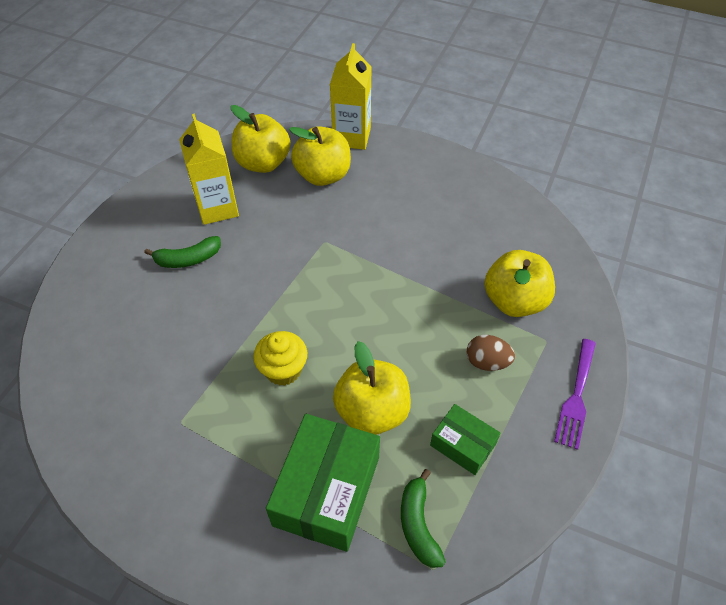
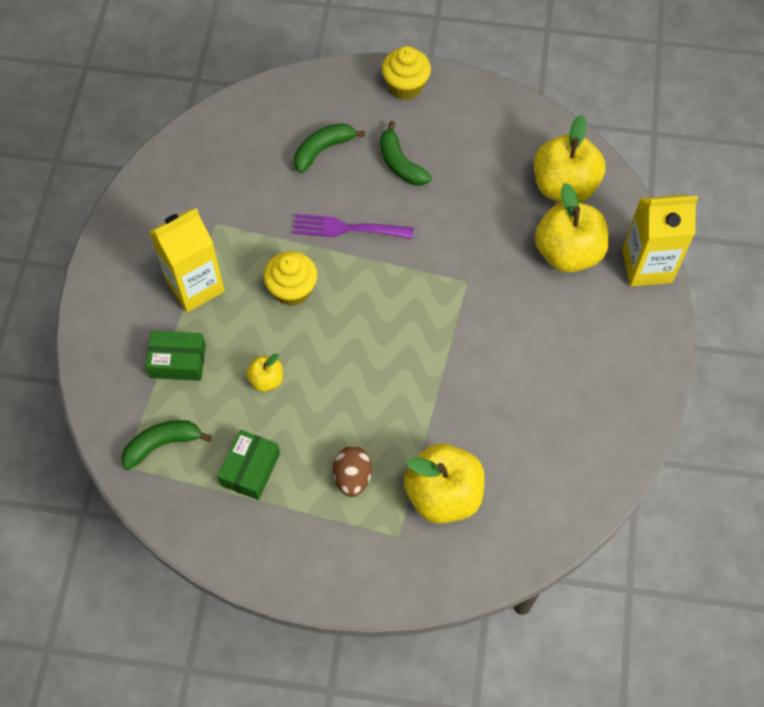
camera: 75 degrees right, 10 degrees up
yellow carton [179,114,239,225] -> yellow carton moved to [149,208,225,312]
green box [266,414,380,552] -> green box [146,331,206,381], size x0.55
yellow apple [333,341,411,435] -> yellow apple [246,354,283,392], size x0.48
purple fork [554,339,596,450] -> purple fork moved to [292,214,414,239]
none -> green banana [294,123,365,173]
none -> yellow cupcake [382,46,431,100]

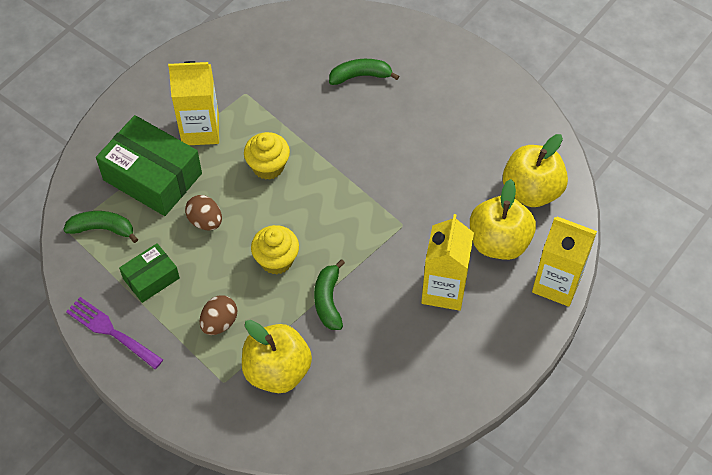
camera: 30 degrees right, 5 degrees down
green box [146,331,206,381] -> green box [96,115,202,216], size x1.83
yellow apple [246,354,283,392] -> brown egg [185,195,222,231]
purple fork [292,214,414,239] -> purple fork moved to [66,297,163,369]
green banana [380,121,432,186] -> green banana moved to [314,259,345,330]
yellow cupcake [382,46,431,100] -> yellow cupcake moved to [251,225,299,274]
none -> yellow carton [421,214,474,311]

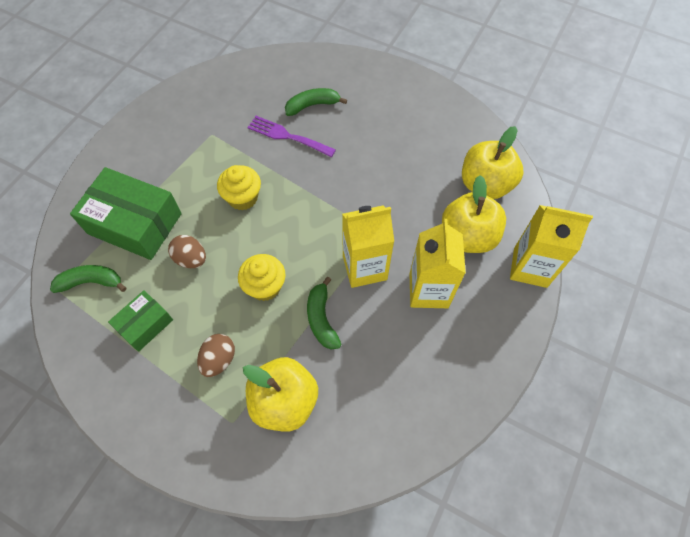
camera: 10 degrees left, 5 degrees up
purple fork [66,297,163,369] -> purple fork moved to [247,116,336,157]
yellow carton [168,61,219,145] -> yellow carton moved to [342,206,395,288]

